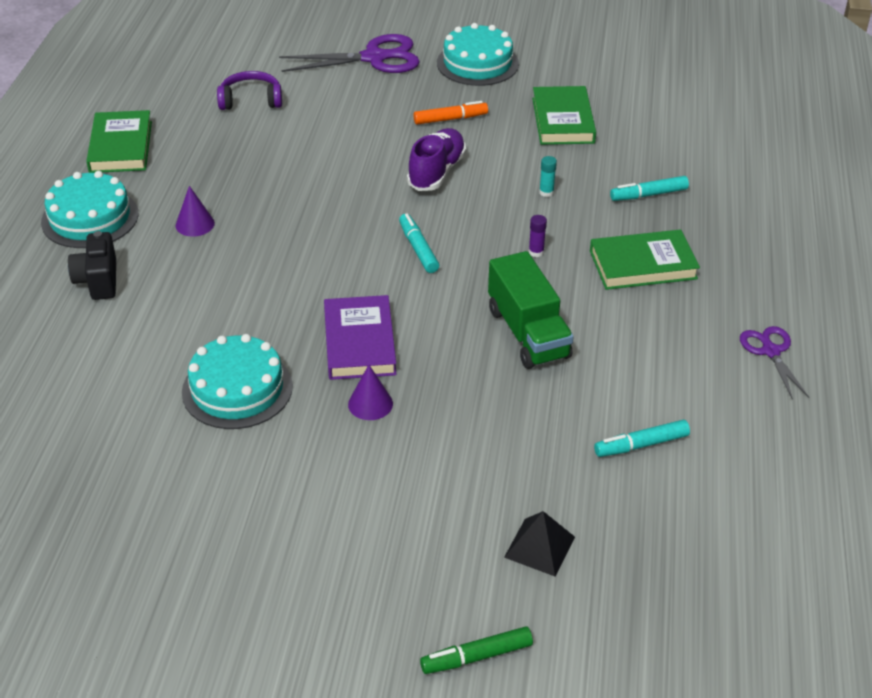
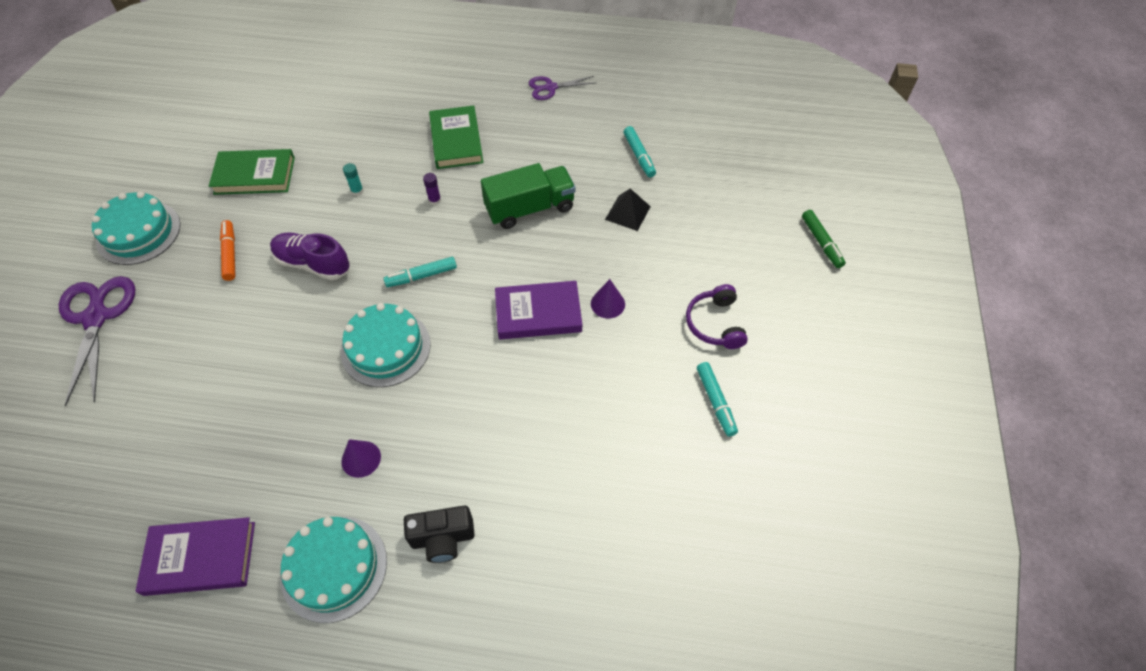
camera: 90 degrees left, 15 degrees up
green book [86,110,152,173] -> purple book [136,517,255,596]
turquoise cake [182,334,293,429] -> turquoise cake moved to [341,303,431,387]
purple headphones [217,71,282,110] -> purple headphones moved to [686,284,748,349]
black pyramid [504,511,575,576] -> black pyramid moved to [605,188,651,231]
turquoise marker [610,176,689,201] -> turquoise marker moved to [697,362,738,437]

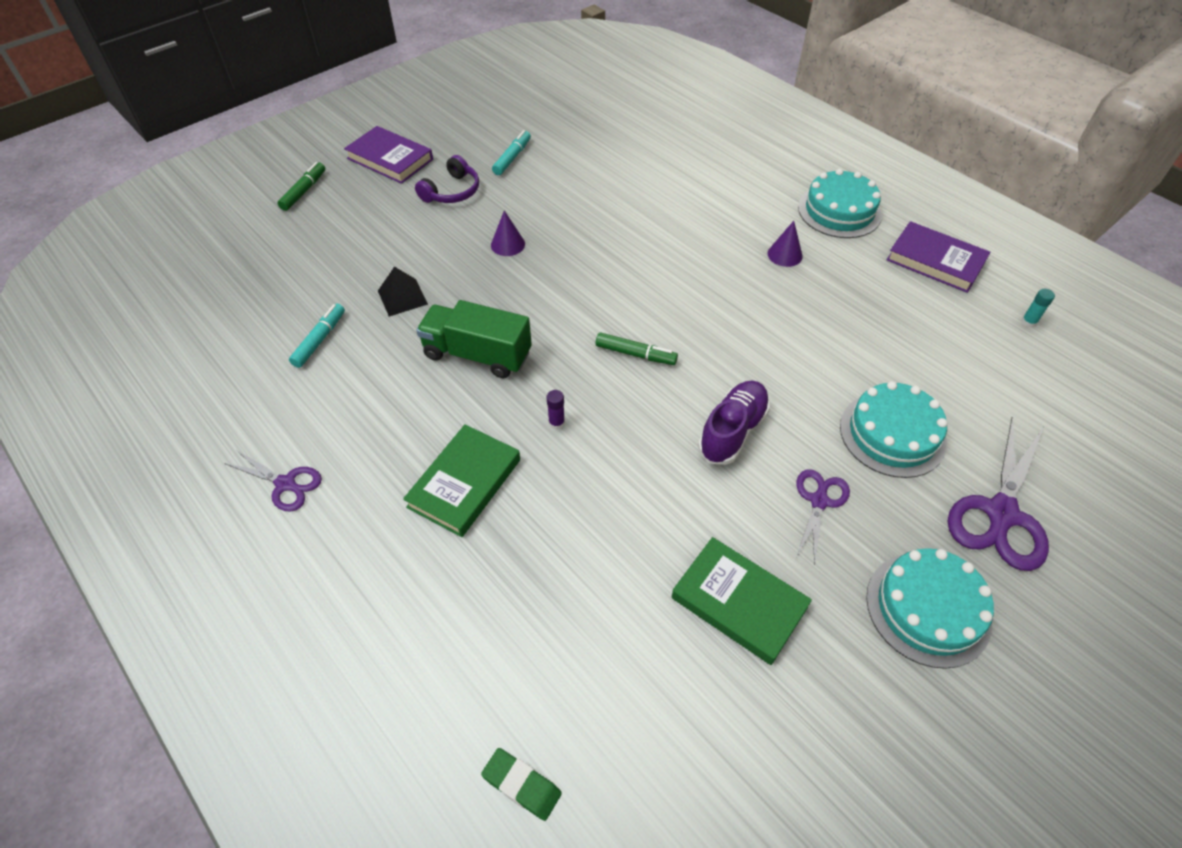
camera: 140 degrees left, 5 degrees down
orange marker [220,220,236,281] -> purple scissors [796,469,850,565]
purple shoe [270,232,350,280] -> purple shoe turned 120 degrees counterclockwise [698,381,770,465]
turquoise cake [341,303,431,387] -> turquoise cake moved to [840,381,947,478]
turquoise glue stick [343,163,363,196] -> turquoise glue stick moved to [1021,289,1055,327]
turquoise marker [383,257,457,287] -> green marker [596,332,678,365]
black camera [404,505,475,563] -> none
purple book [495,281,582,340] -> purple book moved to [344,126,433,184]
none -> green eraser [481,748,562,821]

